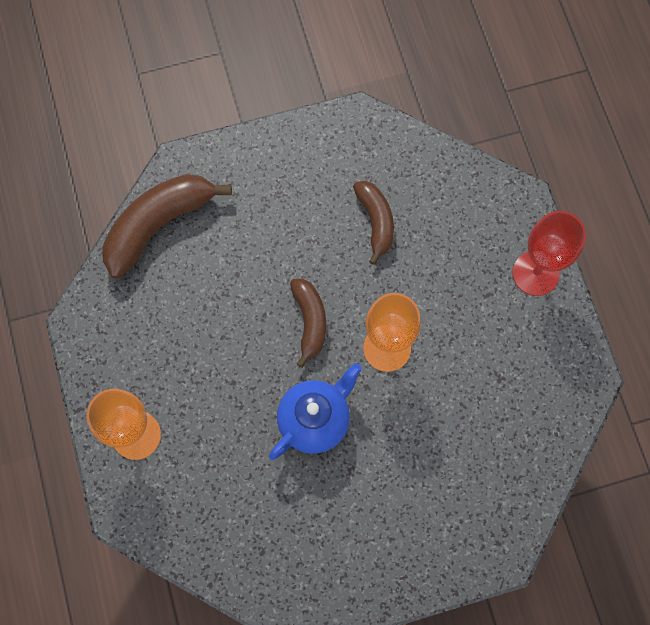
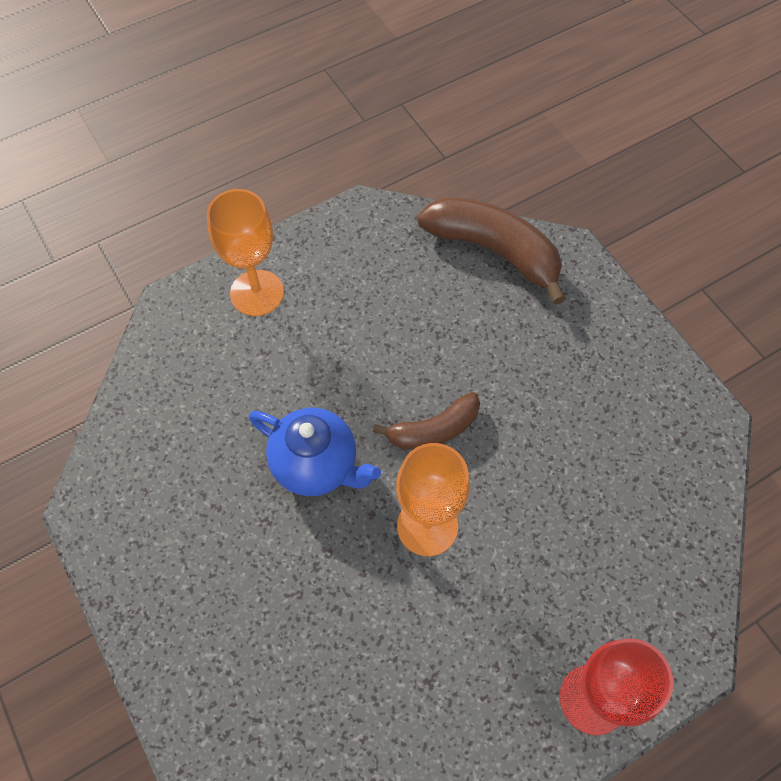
camera: 75 degrees right, 10 degrees down
brown banana [353,181,394,265] -> none

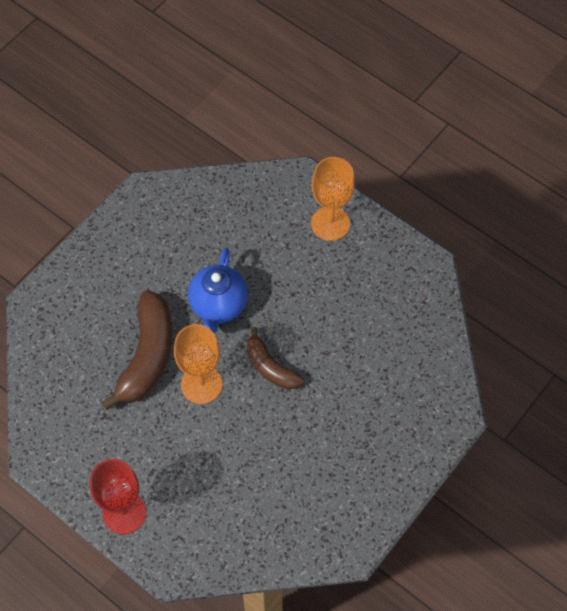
camera: 70 degrees right, 0 degrees up
brown banana [417,197,566,305] -> brown banana moved to [101,291,172,410]

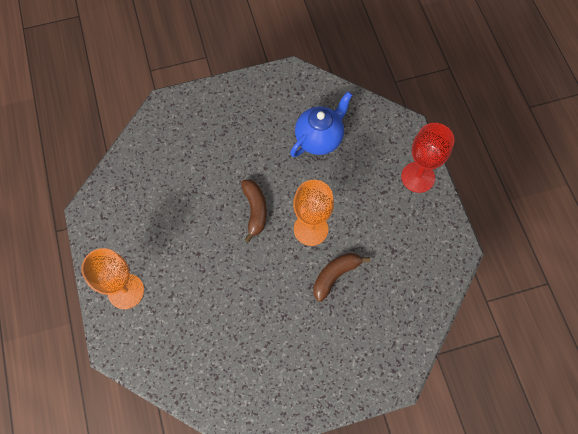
camera: 145 degrees left, 5 degrees up
brown banana [101,291,172,410] -> brown banana [313,253,370,302], size x0.60
blue teapot [188,248,248,333] -> blue teapot moved to [290,92,352,157]

